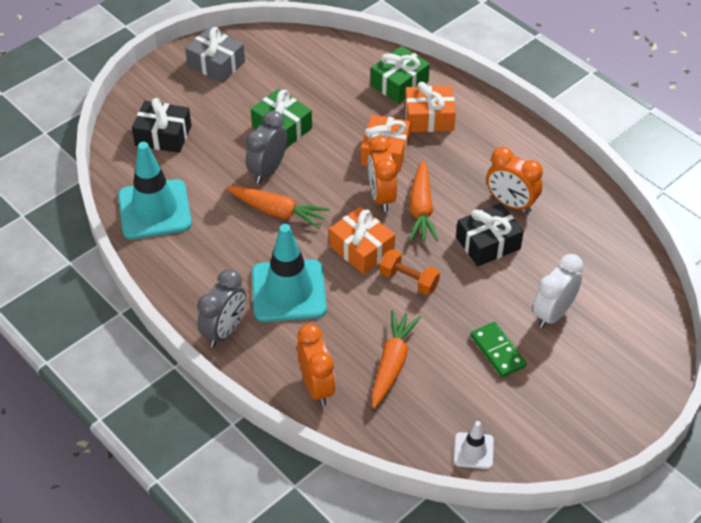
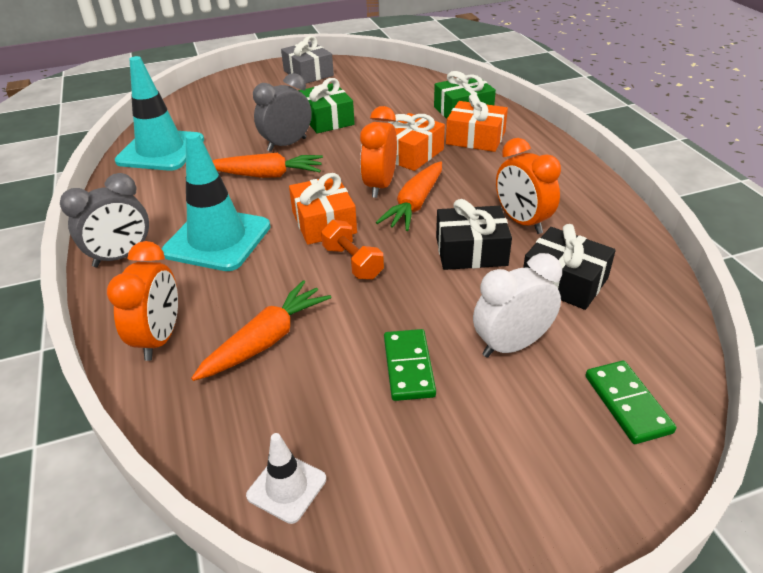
camera: 25 degrees right, 10 degrees down
black gift [132,98,191,153] -> black gift moved to [523,224,616,310]
orange carrot [226,186,330,229] -> orange carrot turned 45 degrees counterclockwise [213,153,323,178]
none -> green domino [586,361,676,444]

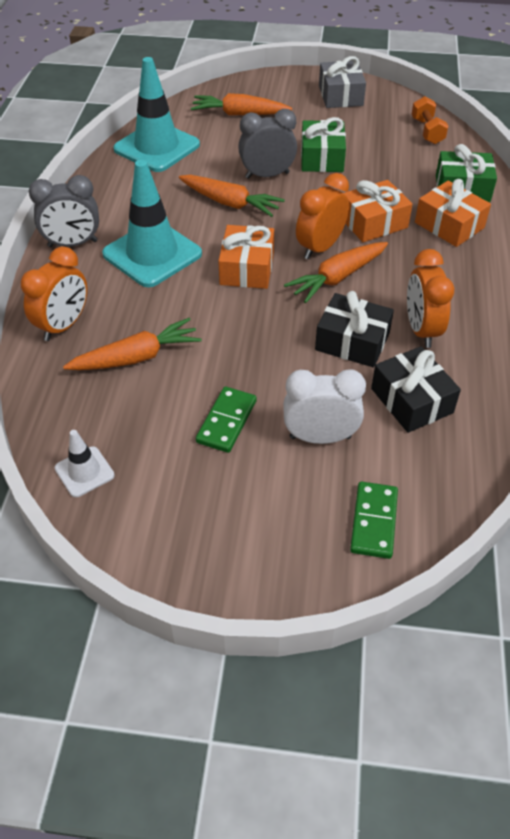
camera: 25 degrees right, 10 degrees up
orange dumbbell [321,220,384,280] -> orange dumbbell moved to [411,96,449,145]
none -> orange carrot [191,93,292,116]

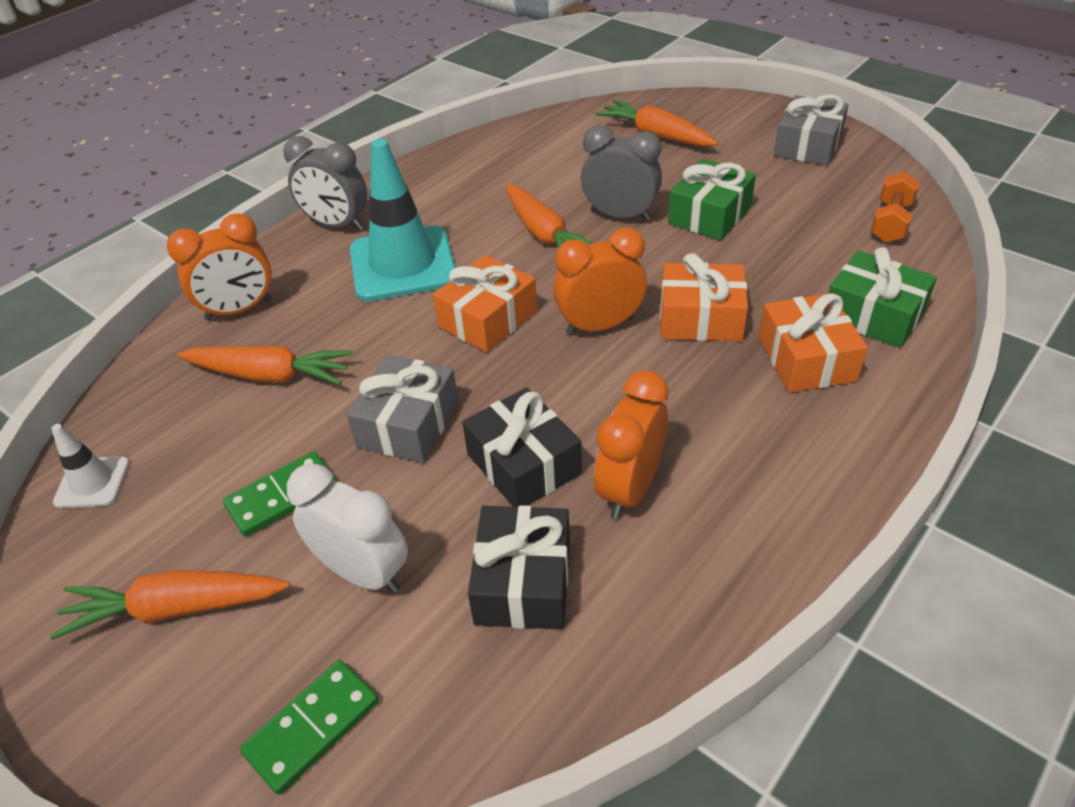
camera: 35 degrees right, 5 degrees down
turquoise traffic cone [113,57,200,172] -> none
orange carrot [284,242,388,303] -> orange carrot moved to [50,570,290,640]
none -> grey gift [346,355,458,463]

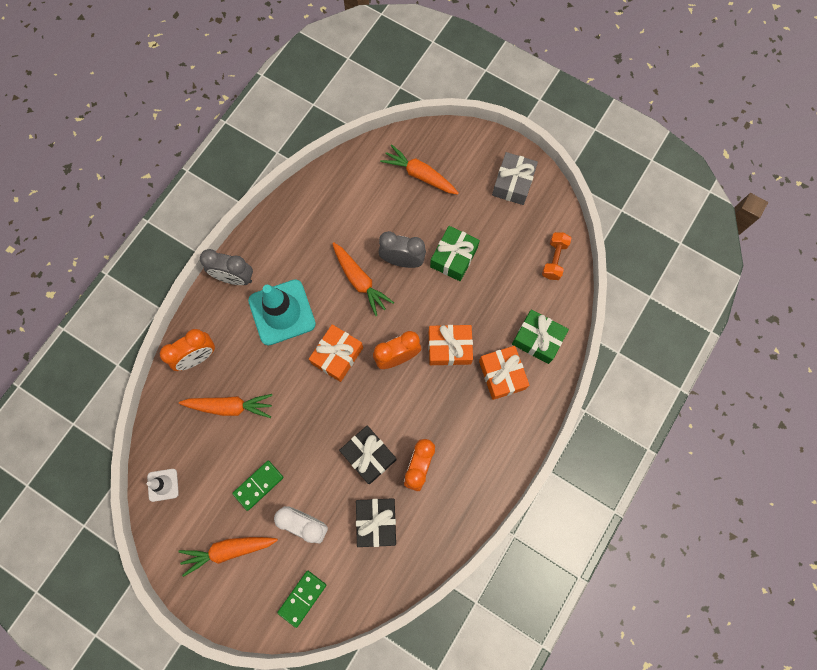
camera: 10 degrees left, 30 degrees up
grey gift [346,355,458,463] -> none

